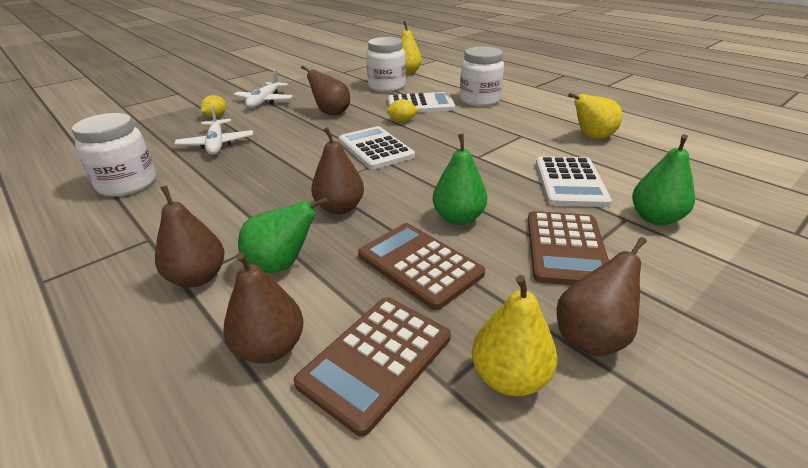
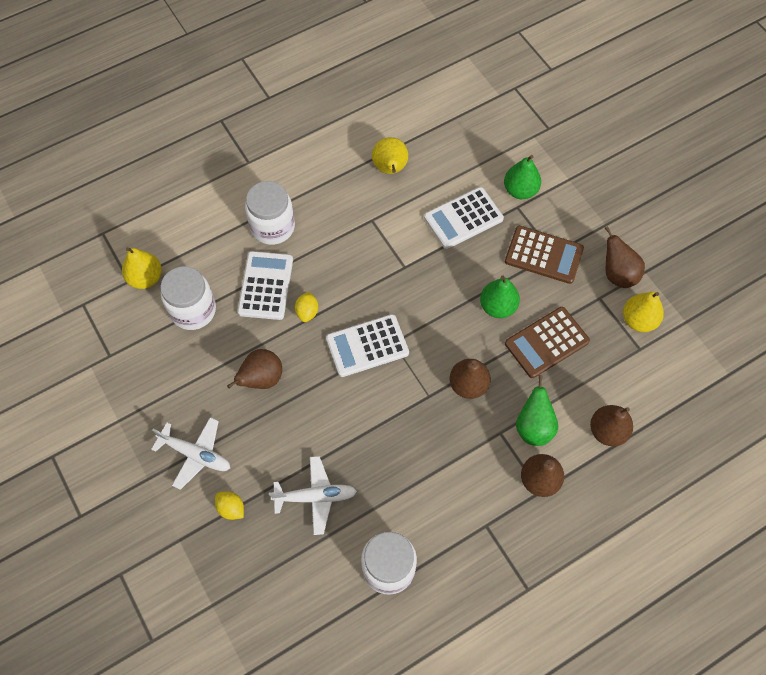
camera: 80 degrees left, 30 degrees up
brown calculator [293,297,451,437] -> none
white calculator [536,156,612,207] -> white calculator turned 135 degrees clockwise [424,187,504,249]

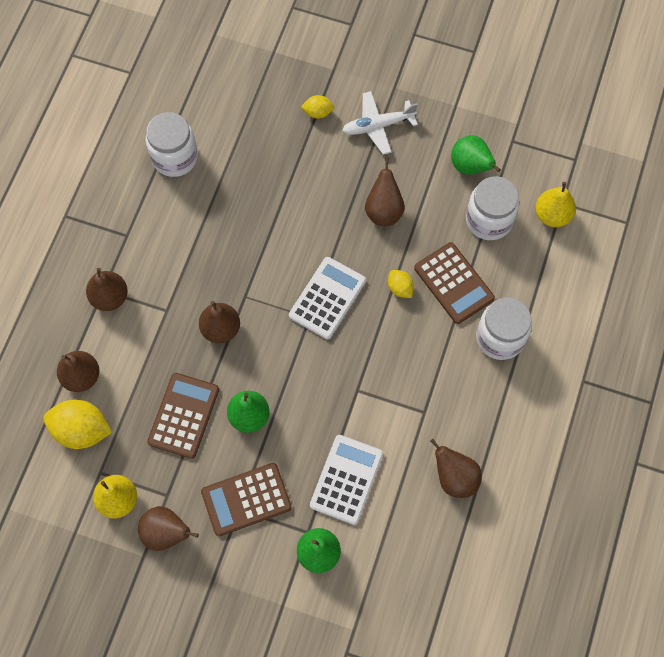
camera: 140 degrees right, 5 degrees up
white calculator [237,251,293,320] -> brown calculator [414,242,495,324]
white plane [269,456,357,535] -> none
yellow pear [372,137,408,174] -> brown pear [430,439,482,498]
green pear [516,375,558,446] -> green pear moved to [451,135,501,175]
none -> yellow lemon [43,400,112,449]

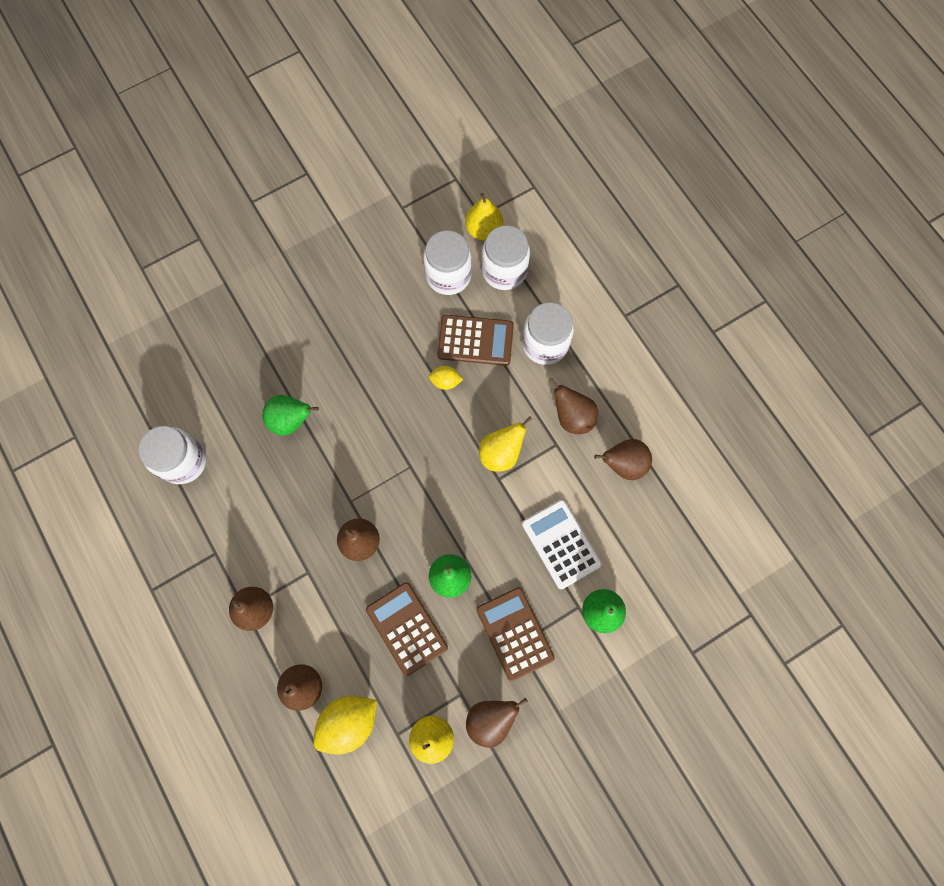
camera: 50 degrees left, 5 degrees up
brown calculator [201,463,292,537] -> brown calculator turned 135 degrees clockwise [476,587,555,681]
white calculator [289,257,366,339] -> none
yellow lemon [301,95,334,119] -> none
white plane [342,91,418,155] -> none
brown pear [365,158,405,226] -> brown pear moved to [549,378,598,434]
green pear [451,135,501,175] -> green pear moved to [262,395,319,436]
none -> yellow pear [479,416,532,472]
none -> white jar [481,225,530,290]

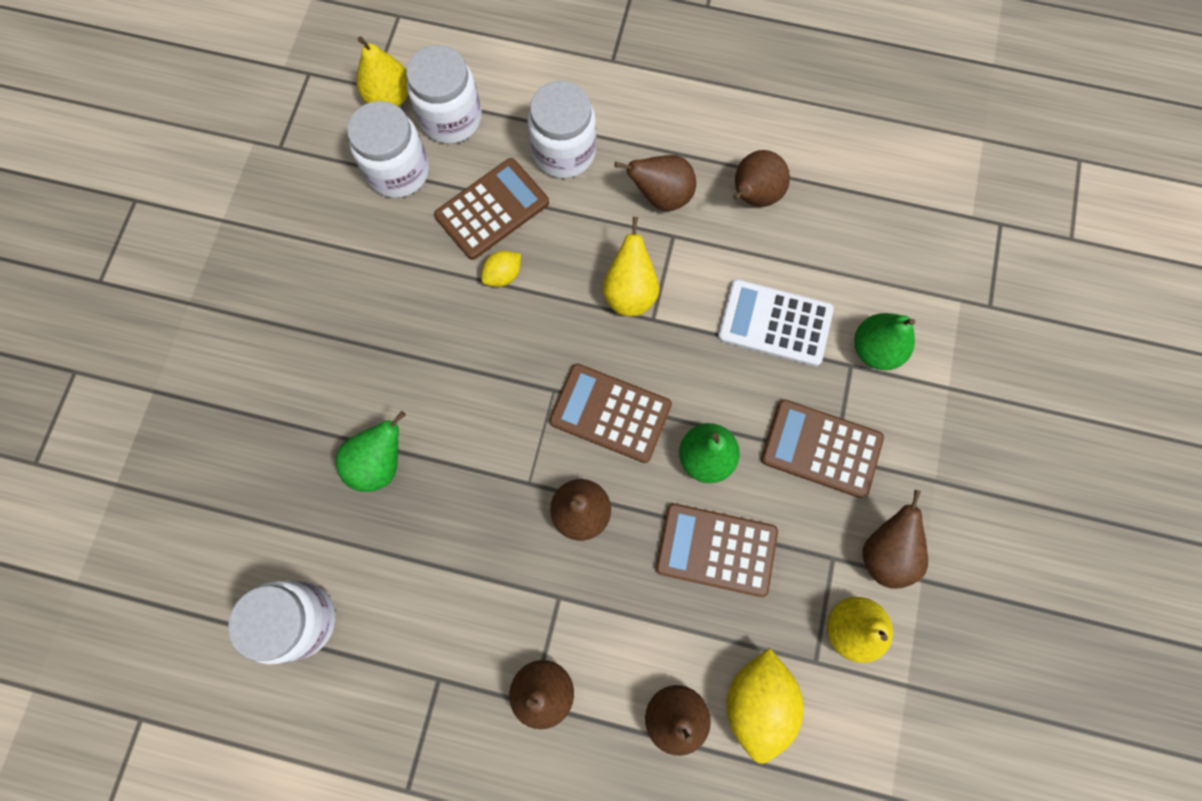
camera: 45 degrees left, 0 degrees up
none -> brown calculator [549,364,672,463]

